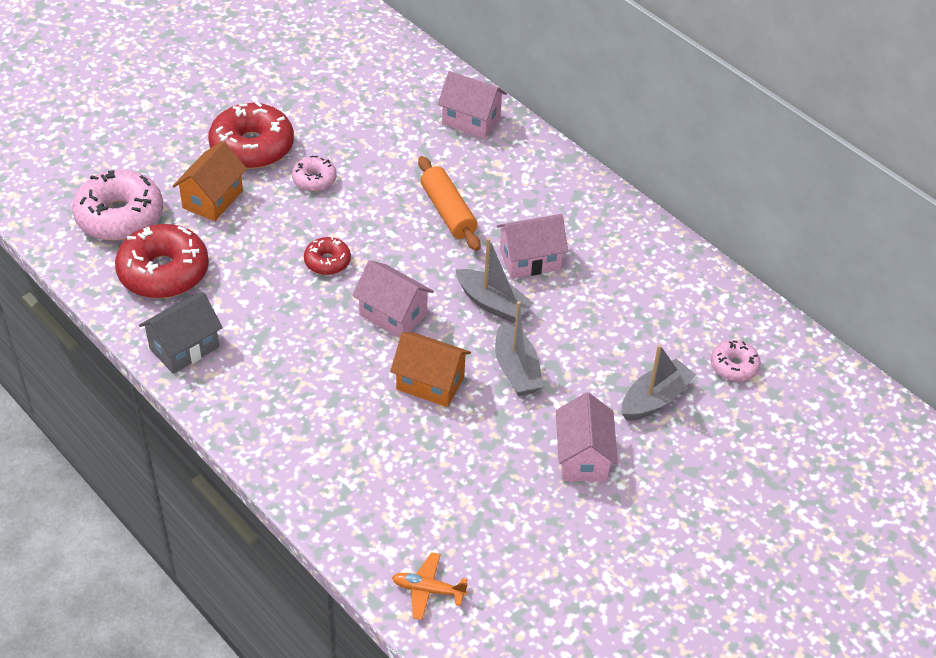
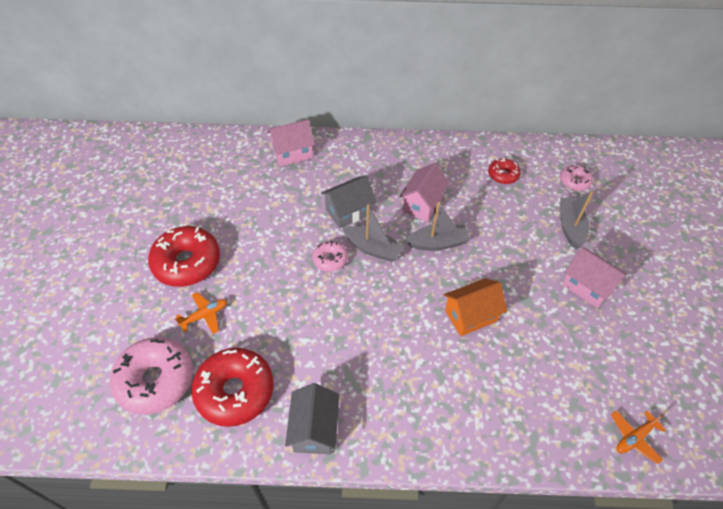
camera: 45 degrees left, 5 degrees up
orange house [173,141,247,221] -> orange plane [175,292,227,334]
pink donut [292,156,336,191] -> pink donut moved to [312,240,348,272]
red donut [304,236,351,275] -> red donut moved to [488,158,520,184]
pink house [352,260,434,338] -> none
orange rolling pin [418,156,481,251] -> grey house [321,176,376,229]
grey boat [495,301,543,396] -> grey boat moved to [343,204,404,262]

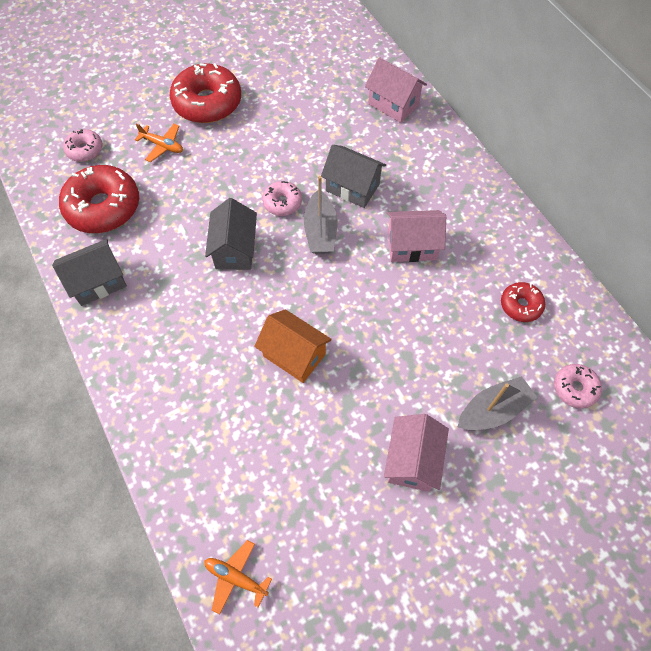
camera: 60 degrees right, 10 degrees up
pink donut [110,337,193,415] -> pink donut [63,129,103,162], size x0.52
grey boat [405,202,470,251] -> none
none -> grey house [205,198,257,270]

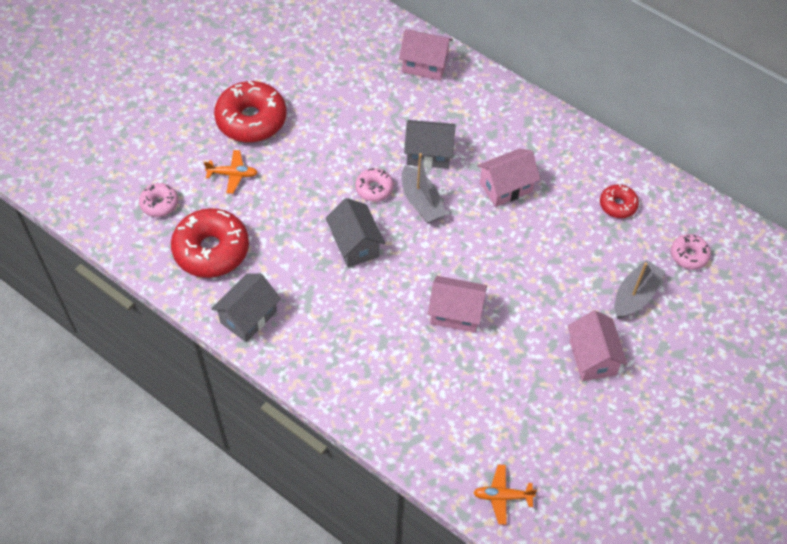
camera: 25 degrees left, 5 degrees down
orange house [254,309,332,383] -> pink house [428,276,487,333]

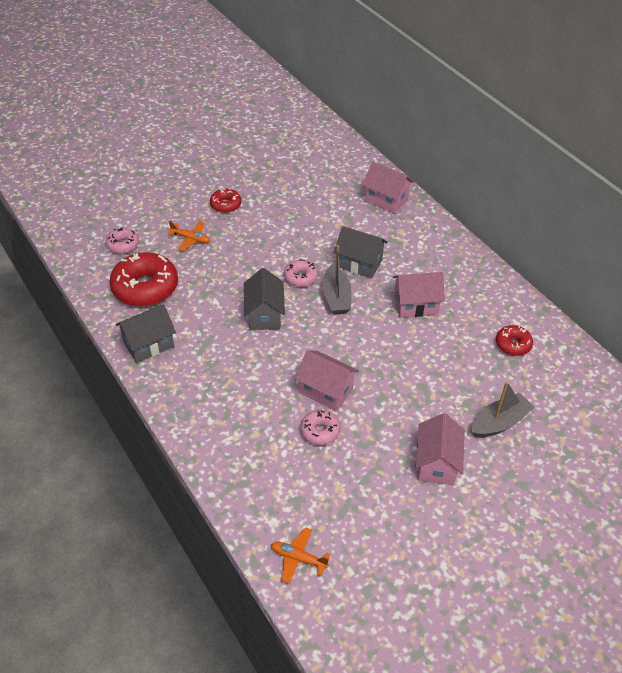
camera: 20 degrees right, 10 degrees down
red donut [214,81,286,142] -> red donut [210,188,241,213], size x0.52
pink donut [670,234,711,270] -> pink donut moved to [301,410,341,445]

